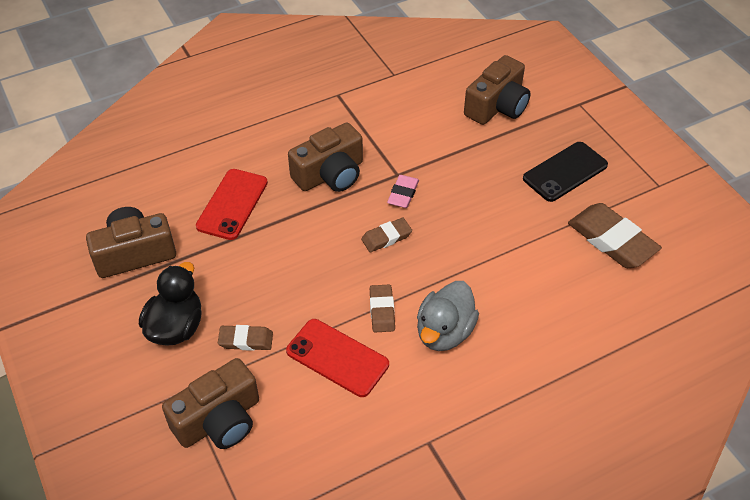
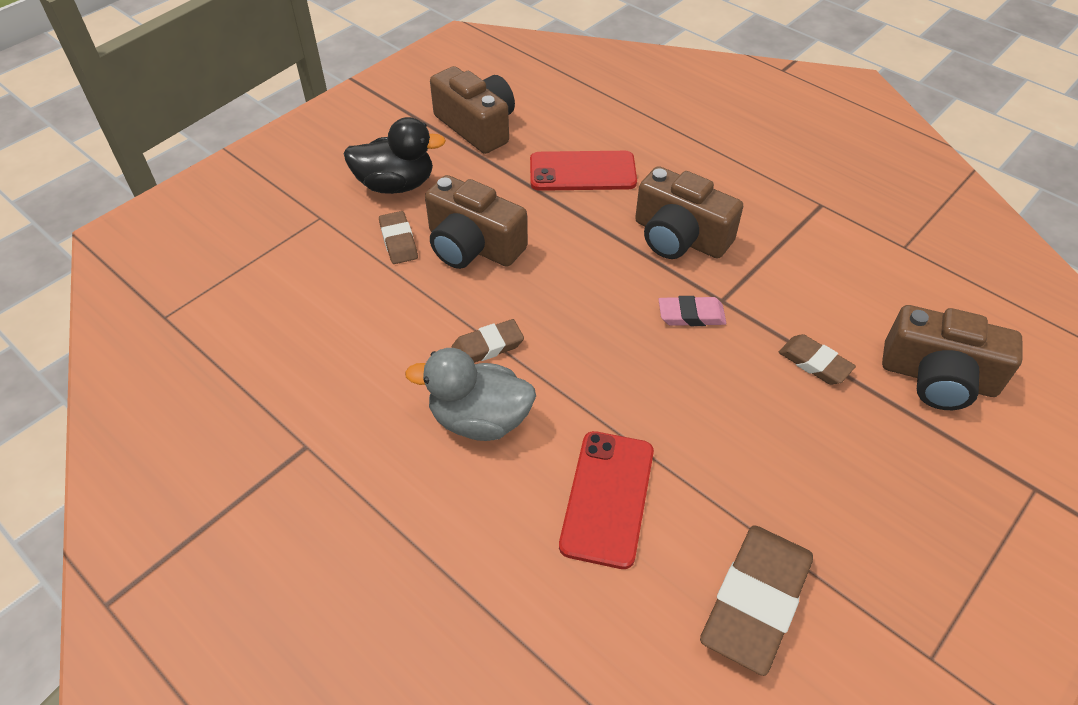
camera: 70 degrees right, 0 degrees up
brown camera [162,358,259,449] -> brown camera moved to [425,175,528,269]
red phone [286,319,389,397] -> red phone moved to [559,431,654,569]
brown eraser [361,218,412,252] -> brown eraser moved to [779,334,856,385]
black phone [523,142,608,202] -> none

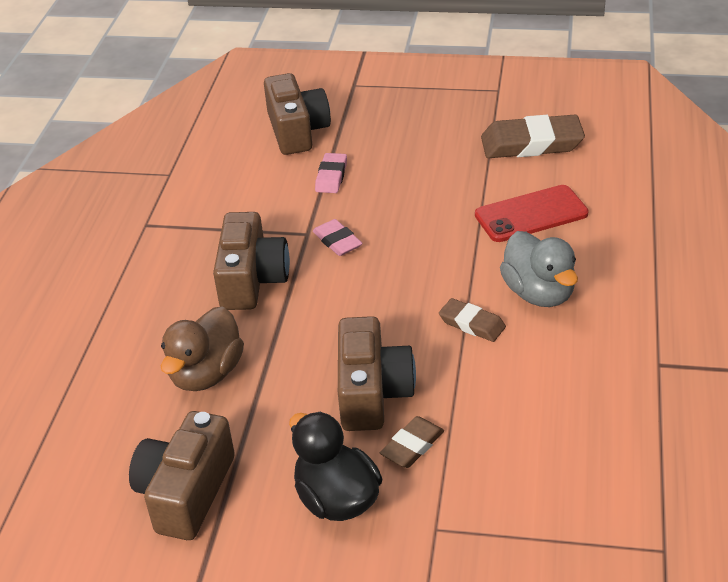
camera: 120 degrees left, 10 degrees down
red phone [530,151,637,191] -> brown duck [161,306,244,391]
brown eraser [779,334,856,385] -> pink eraser [315,153,347,193]

